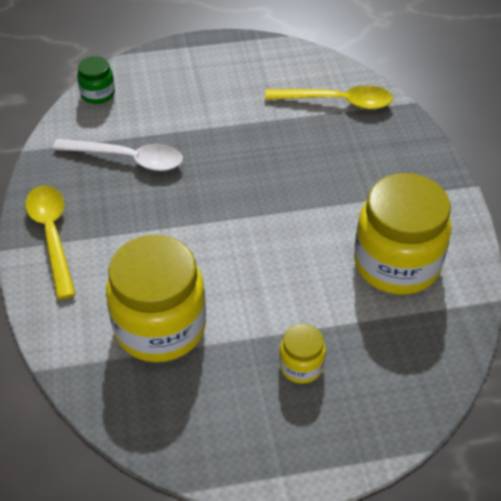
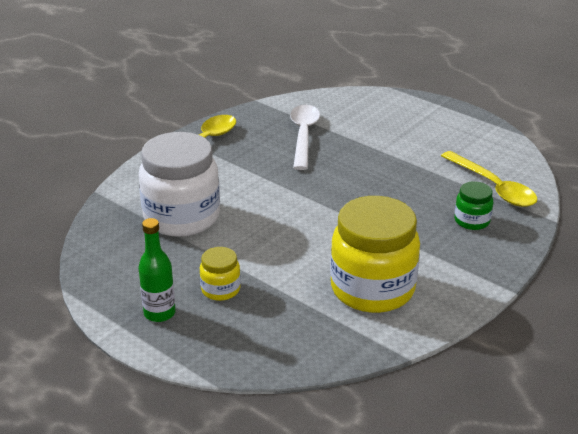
camera: 50 degrees right, 15 degrees down
white spoon [52,139,183,171] -> white spoon turned 150 degrees counterclockwise [290,105,320,170]
green jar [77,56,115,104] -> green jar moved to [454,181,493,230]
yellow jar [106,235,206,362] -> white jar [139,132,220,237]
none -> green bottle [138,218,176,322]

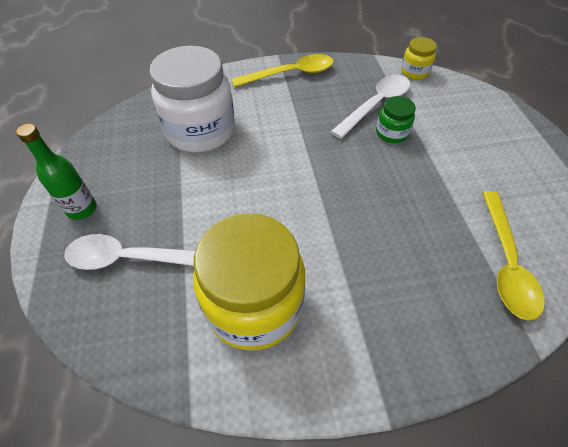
camera: 40 degrees right, 20 degrees up
yellow jar [200,247,241,301] -> yellow jar moved to [401,37,437,80]
green jar [454,181,493,230] -> green jar moved to [376,96,416,143]
none -> white spoon [64,234,195,270]

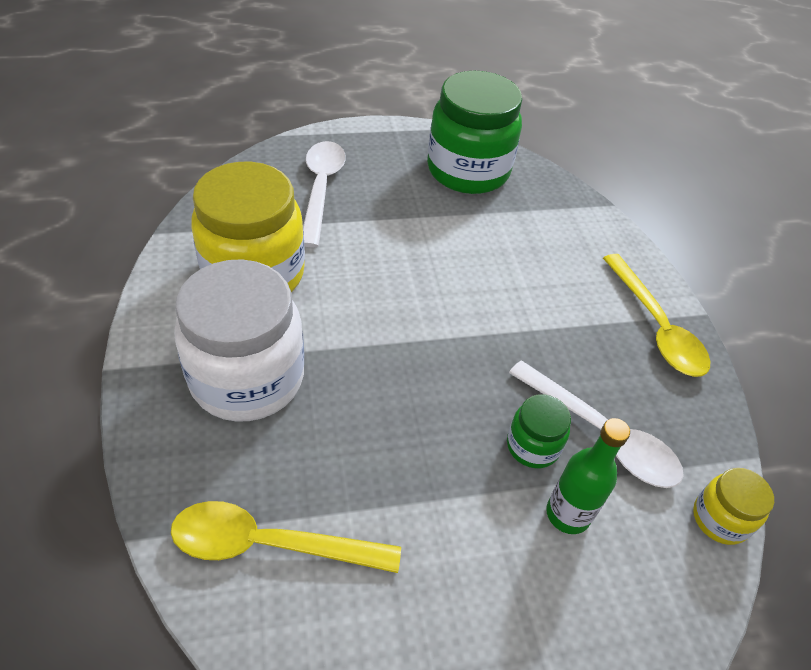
camera: 85 degrees right, 5 degrees down
green bottle [16,124,97,220] -> green bottle moved to [546,418,630,534]
white jar [149,46,235,152] -> white jar moved to [174,259,304,422]
none -> green jar [427,71,522,194]

